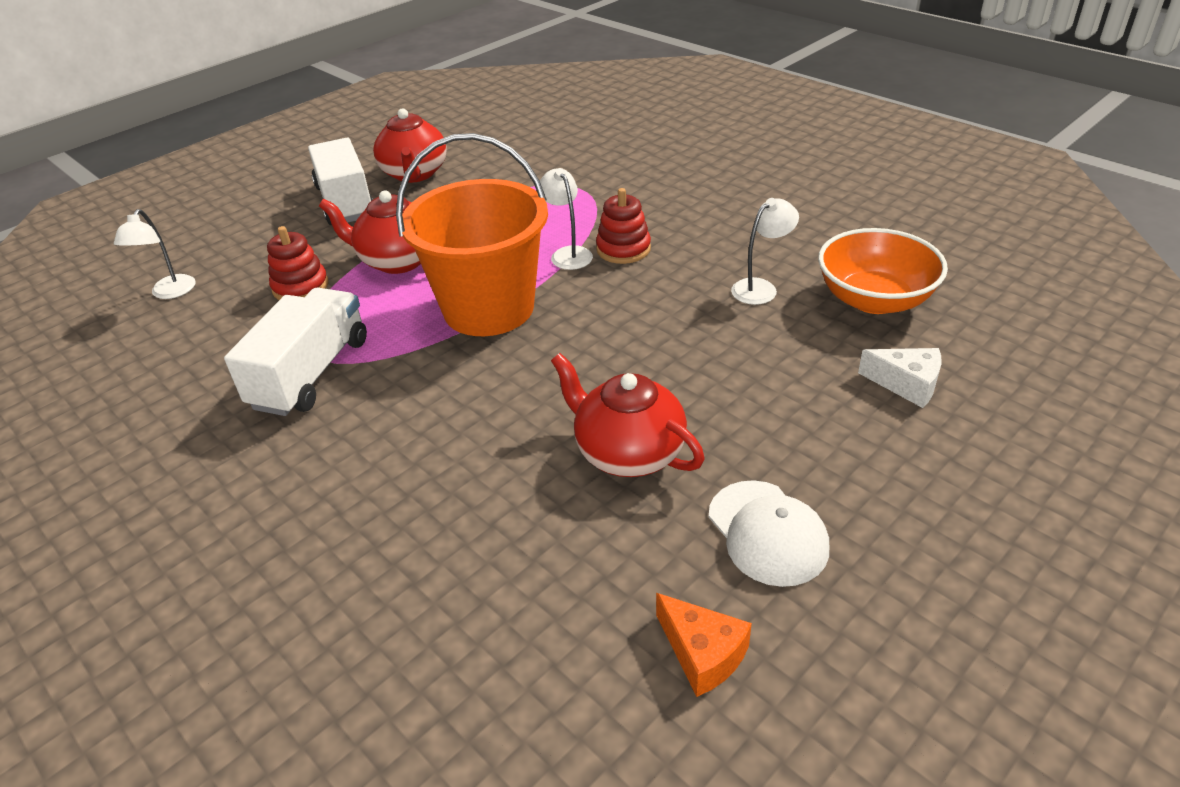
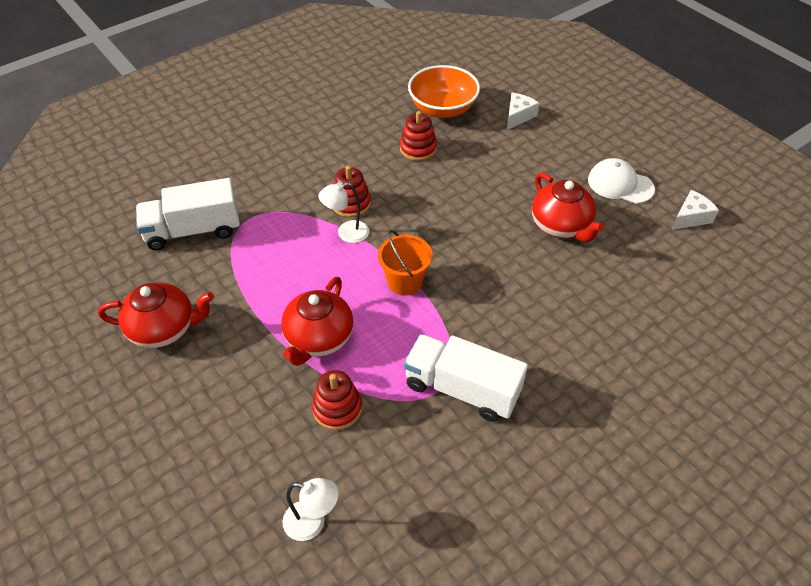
camera: 85 degrees left, 10 degrees up
white truck [308,138,373,225] -> white truck moved to [136,178,240,250]
orange bucket [396,133,548,336] -> orange bucket [378,230,432,295], size x0.52
red teapot [551,353,704,477] -> red teapot turned 75 degrees counterclockwise [532,172,604,242]
orange cheese [656,593,752,697] -> white cheese [672,190,719,230]
white cap [709,480,829,587] -> white cap turned 135 degrees counterclockwise [588,158,655,204]
white lamp [731,198,799,305] -> red stacking toy [400,111,437,161]

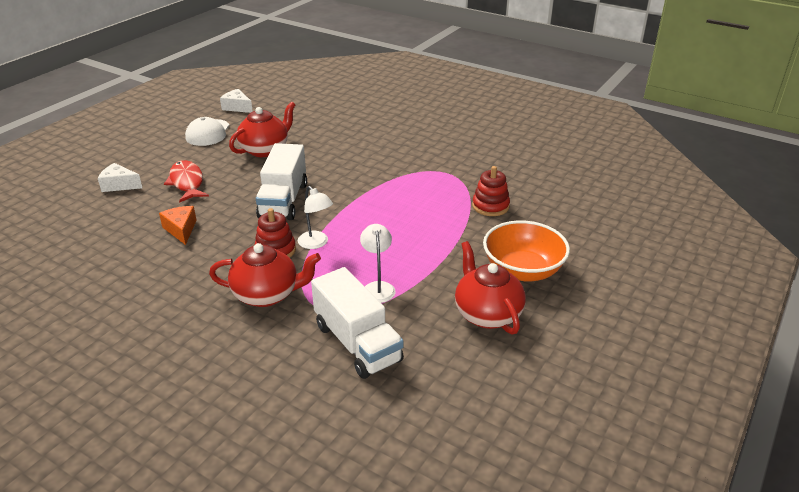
camera: 110 degrees left, 15 degrees down
red teapot [281,277,354,366] -> red teapot moved to [209,243,321,307]
white lamp [283,478,339,541] -> white lamp moved to [360,224,395,303]
orange bucket [378,230,432,295] -> none
red stacking toy [400,111,437,161] -> orange cheese [159,206,197,245]
white truck [404,334,528,422] -> white truck moved to [256,143,307,220]
orange bowl [408,65,480,118] -> orange bowl moved to [483,220,570,281]
none -> red fish [164,160,209,203]

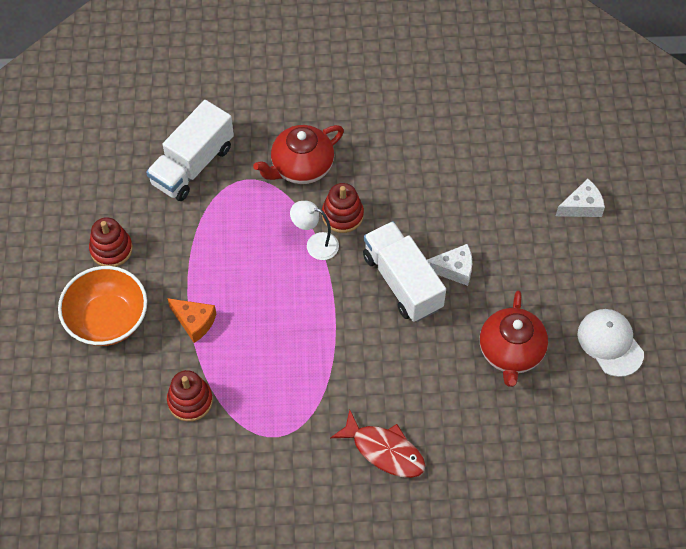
camera: 145 degrees right, 25 degrees up
orange cheese [159,206,197,245] -> orange cheese moved to [167,298,216,343]
red fish [164,160,209,203] -> red fish moved to [330,410,426,478]
white cheese [220,89,253,113] -> white cheese moved to [427,244,472,286]
white truck [311,267,404,379] -> white truck turned 75 degrees counterclockwise [146,100,234,201]
white lamp [360,224,395,303] -> none
red teapot [455,241,526,335] -> red stacking toy [89,217,133,267]

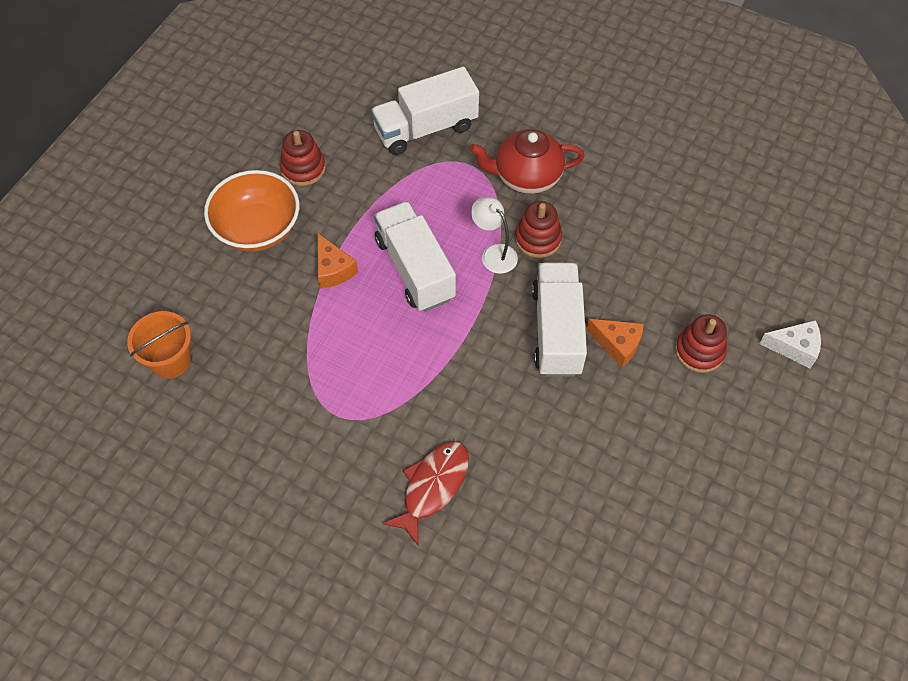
camera: 30 degrees right, 0 degrees up
red stacking toy [167,370,213,422] -> red stacking toy moved to [675,314,727,373]
red fish [330,410,426,478] -> red fish turned 120 degrees counterclockwise [382,441,469,545]
white cheese [427,244,472,286] -> orange cheese [586,319,644,367]
red teapot [480,291,548,387] -> none
white cap [577,309,644,377] -> none
none -> orange bucket [127,311,191,379]
none -> white truck [374,201,456,312]

